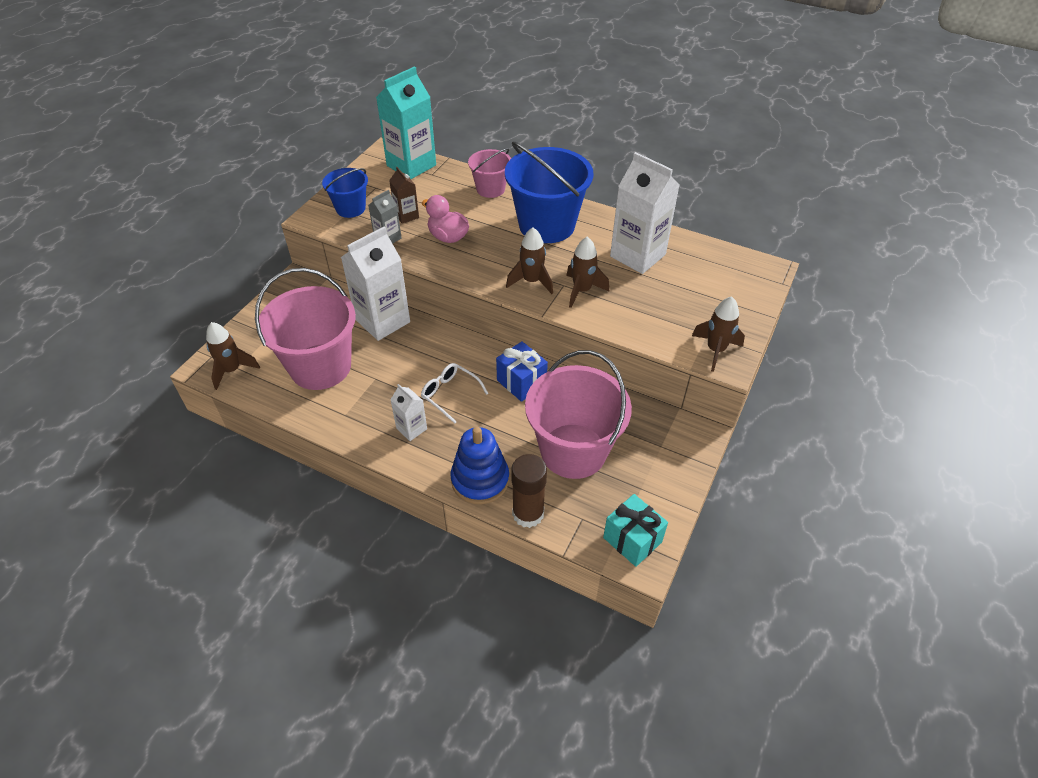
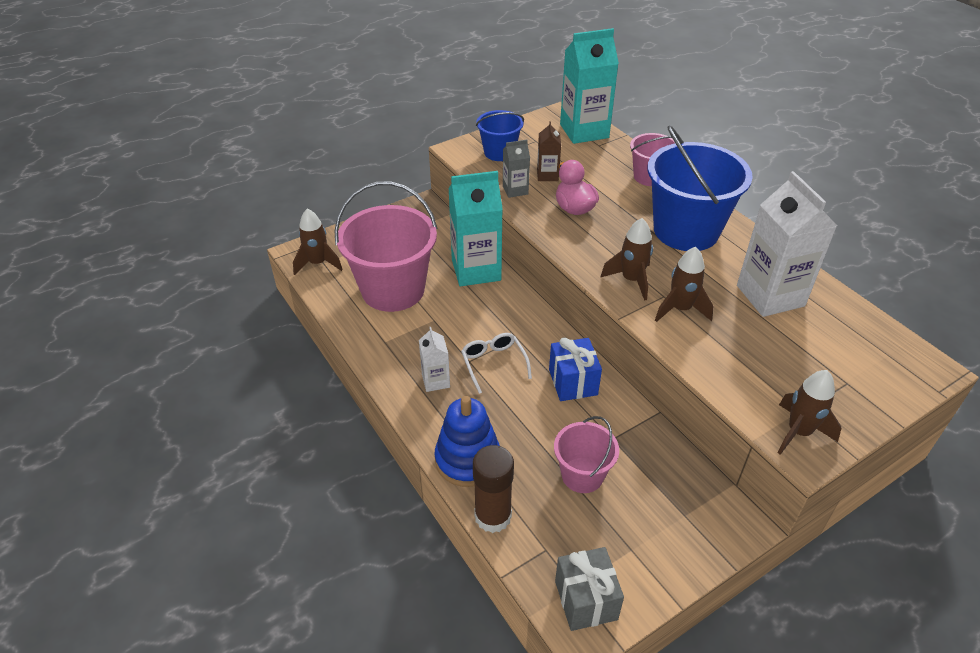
camera: 30 degrees right, 5 degrees down
white carton [341,227,410,341] -> turquoise carton [449,171,503,287]
pink bucket [525,350,632,479] -> pink bucket [554,416,619,493], size x0.54
turquoise gift [603,494,668,567] -> grey gift [555,547,624,631]

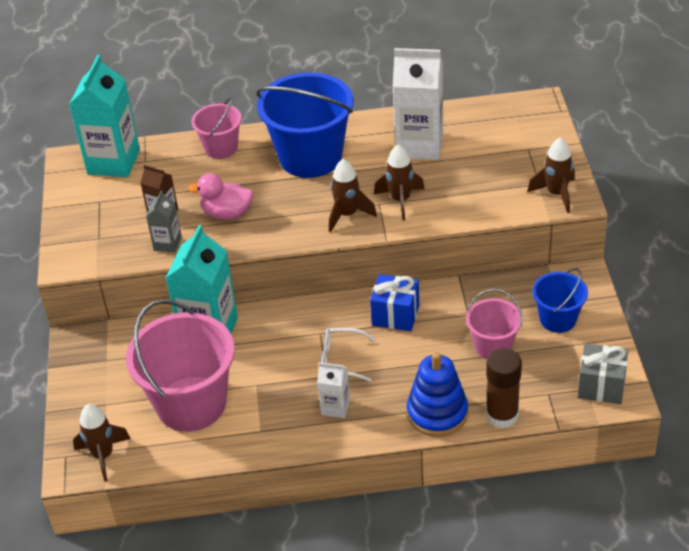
camera: 60 degrees left, 0 degrees up
blue bucket [476,110,524,161] -> blue bucket moved to [532,268,588,333]

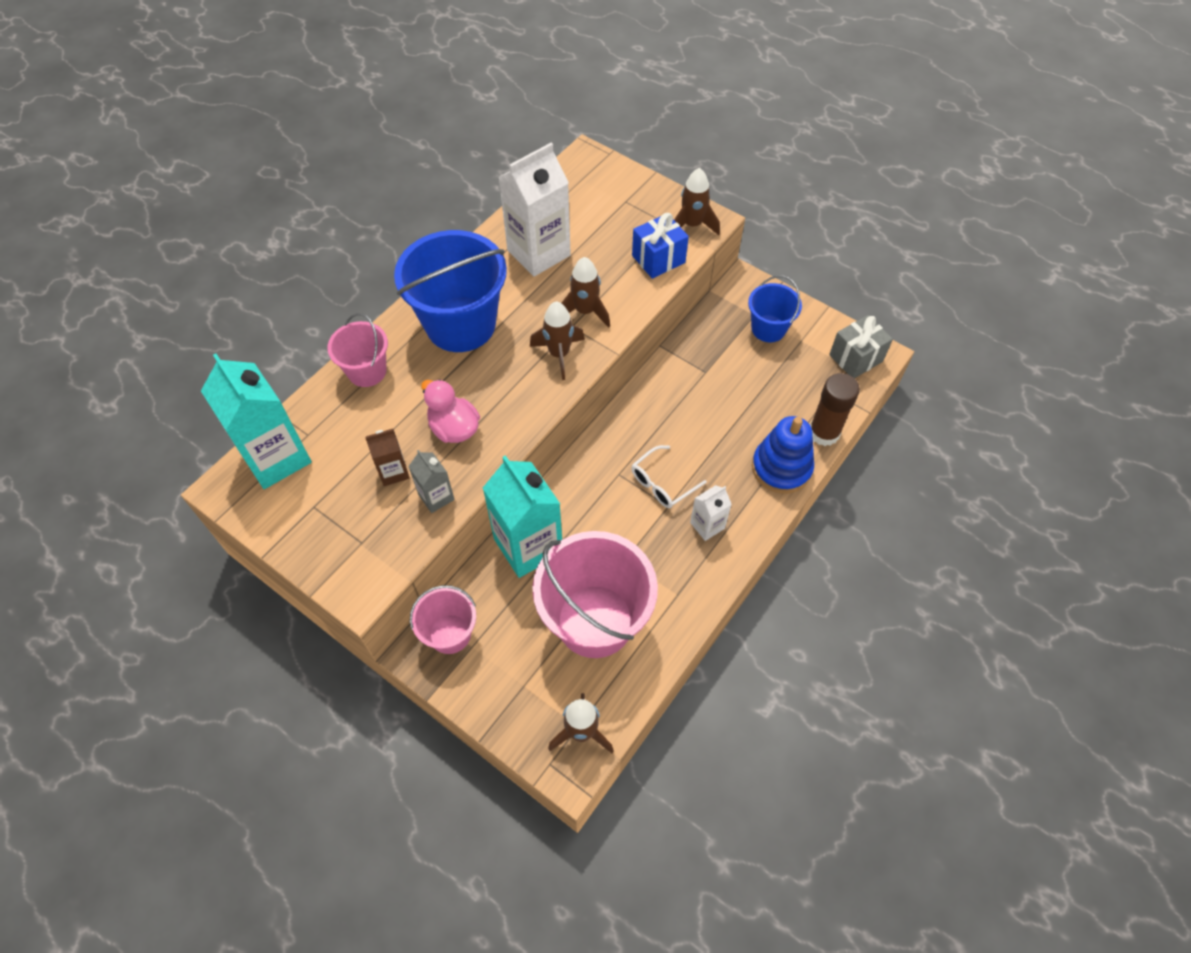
camera: 50 degrees left, 15 degrees up
pink duck [188,173,254,220] -> pink duck turned 90 degrees clockwise [421,379,480,443]
blue gift [370,274,419,331] -> blue gift moved to [632,213,689,279]
pink bucket [466,289,523,359] -> pink bucket moved to [410,585,476,654]

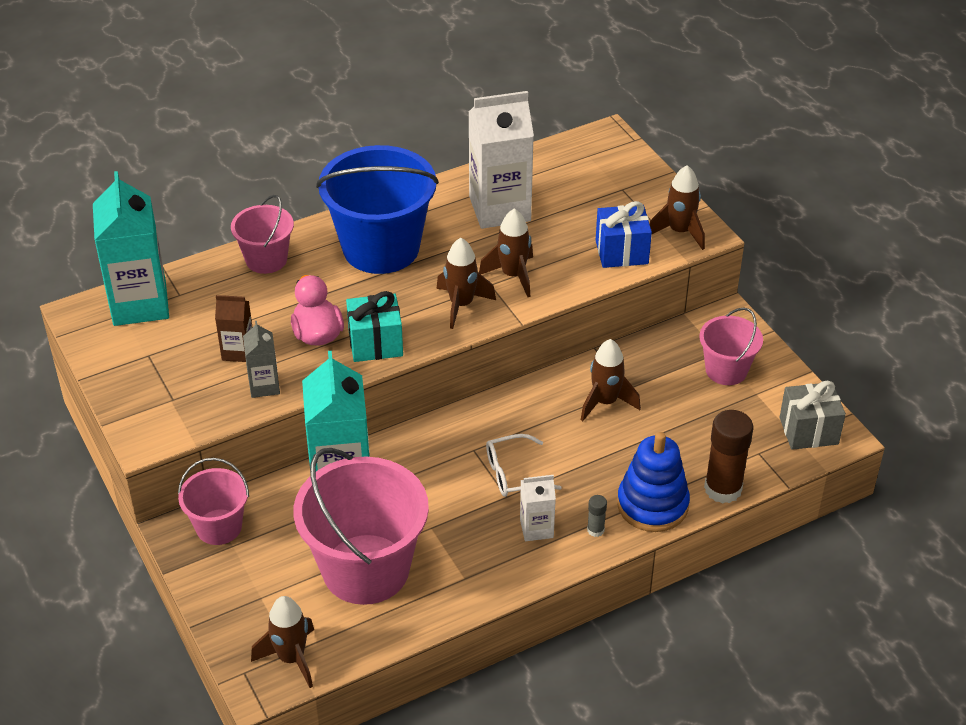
camera: 25 degrees right, 15 degrees down
blue bucket [748,275,802,342] -> pink bucket [699,307,763,385]
none -> turquoise gift [346,291,403,362]
none -> brown rocket [581,339,641,421]
none -> grey glue stick [587,495,607,537]

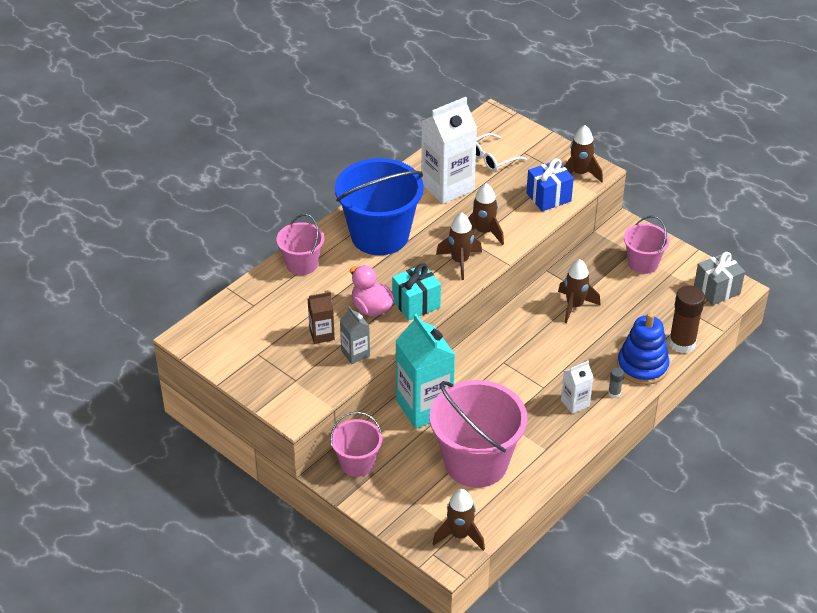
camera: 20 degrees left, 0 degrees up
turquoise carton [93,171,169,326] -> none
white glasses [486,434,562,497] -> white glasses moved to [476,133,527,171]

